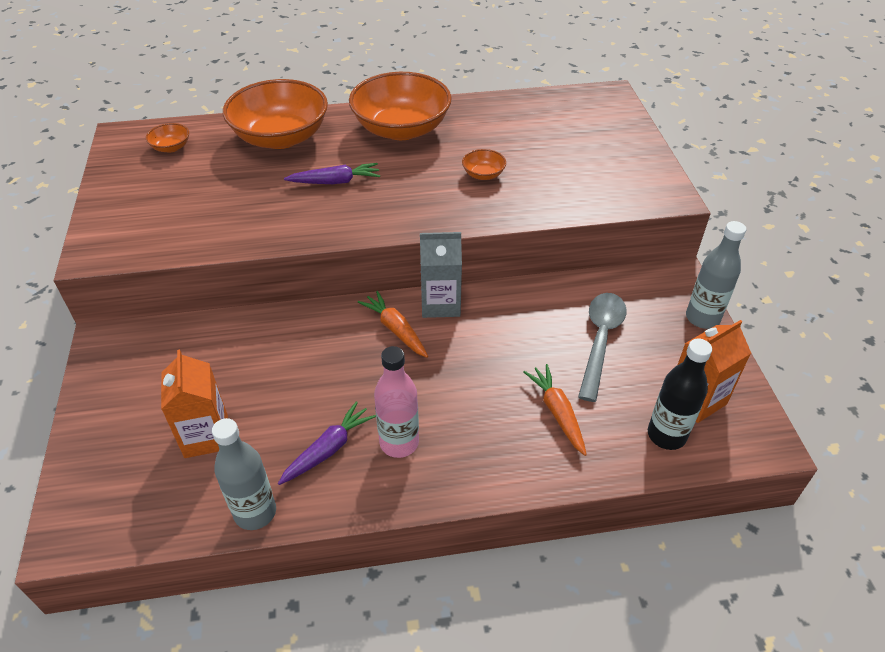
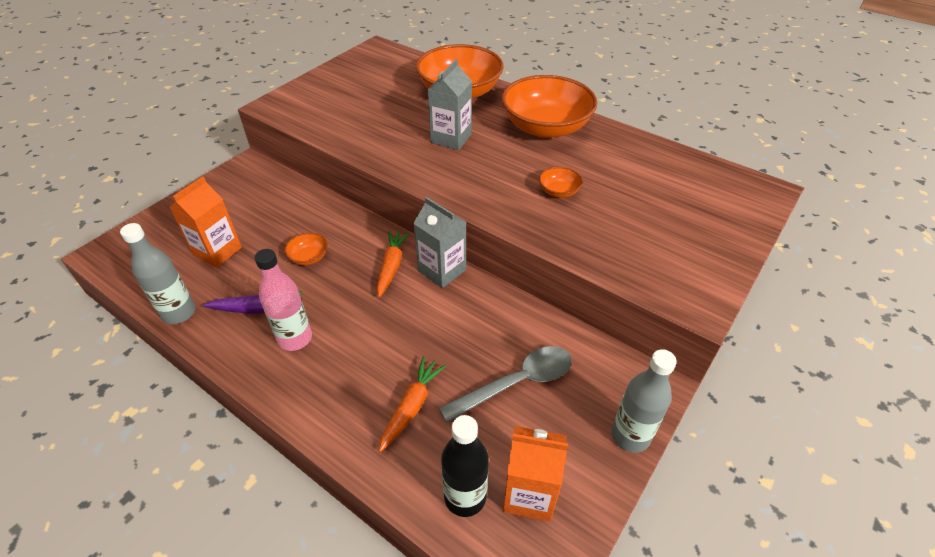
camera: 45 degrees right, 0 degrees up
orange bowl [146,123,189,153] -> orange bowl moved to [284,233,328,265]
purple carrot [284,163,380,184] -> grey carton [428,59,472,150]

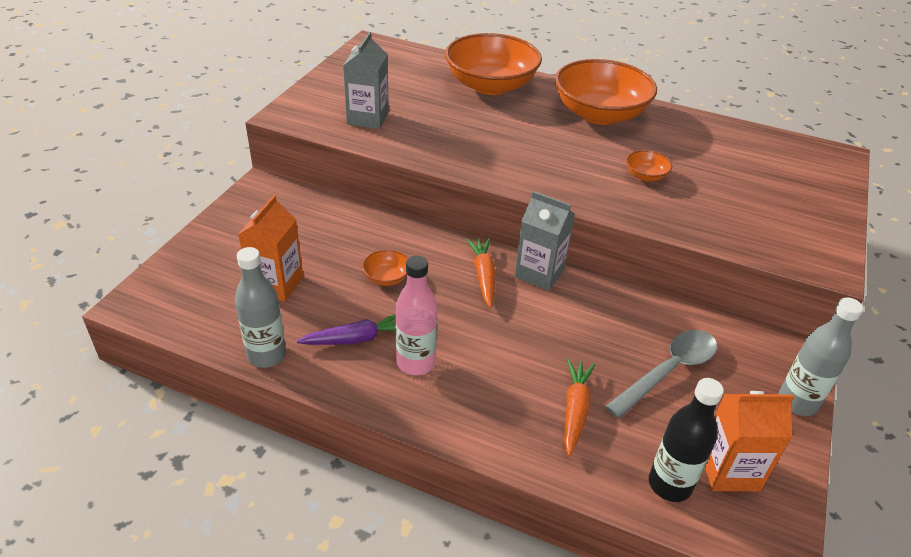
camera: 15 degrees left, 5 degrees down
grey carton [428,59,472,150] -> grey carton moved to [343,32,389,129]

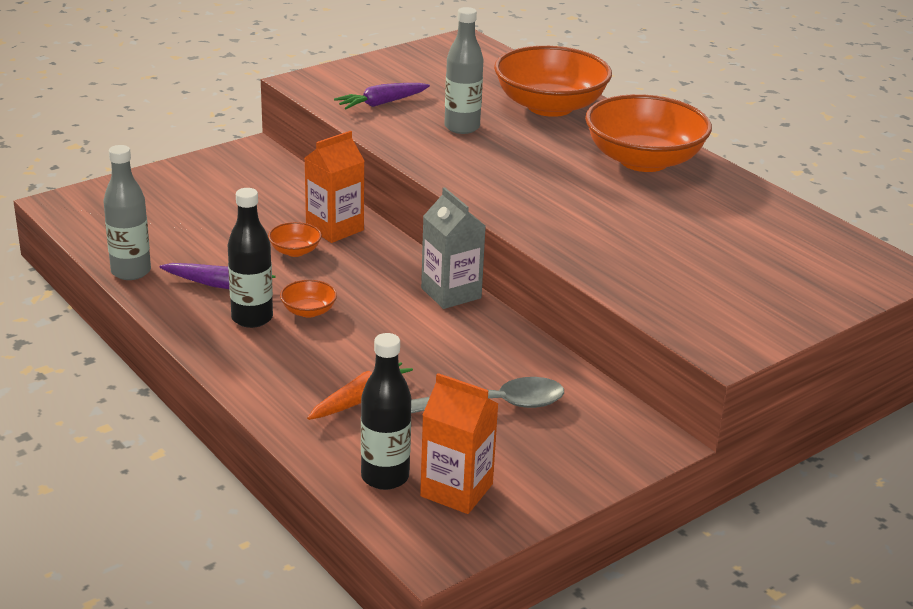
camera: 30 degrees right, 10 degrees down
orange carton [238,195,303,301] -> orange carton moved to [305,131,364,243]
grey carton [343,32,389,129] -> purple carrot [334,83,430,109]
pink bottle [396,256,437,375] -> black bottle [228,188,273,328]
orange carrot [466,238,496,308] -> none
orange bowl [626,150,672,181] -> orange bowl moved to [280,280,337,318]
grey bottle [779,297,863,416] -> grey bottle moved to [444,7,483,134]

